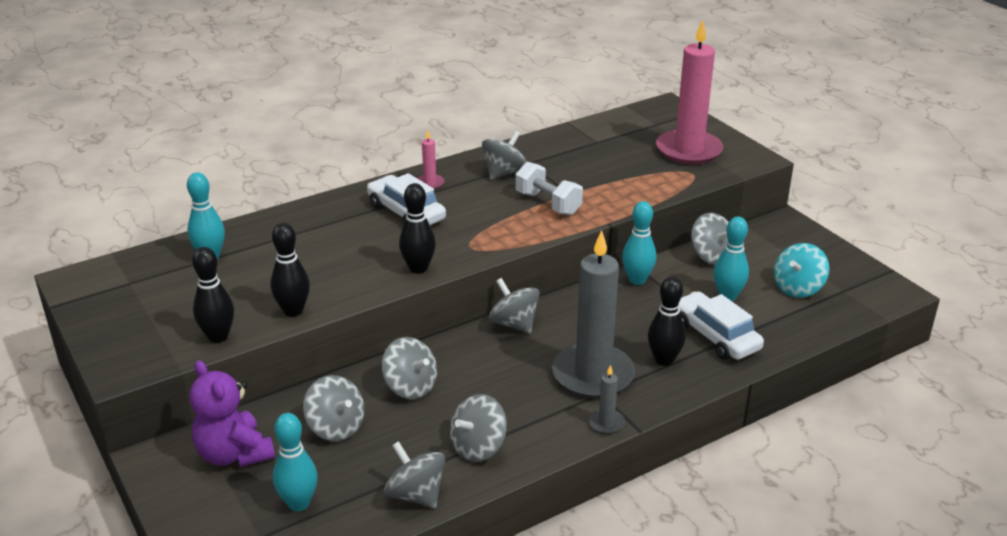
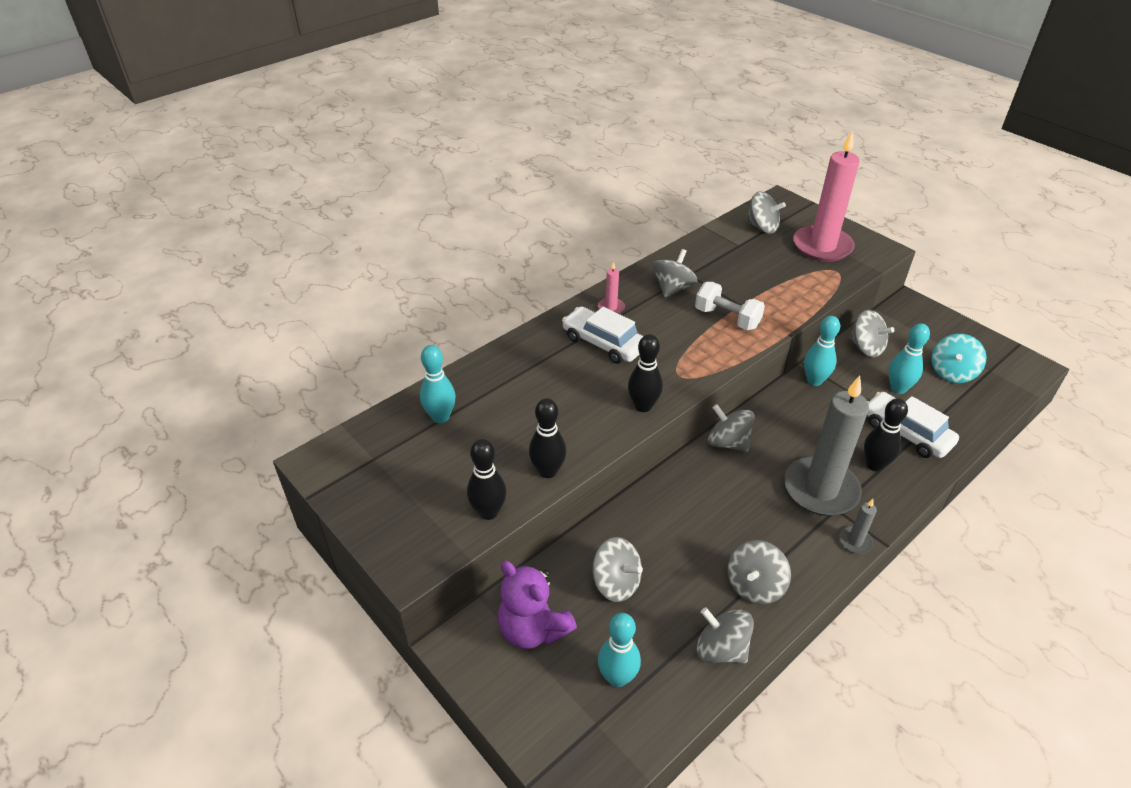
camera: 10 degrees left, 10 degrees up
grey spinning top [381,337,437,399] -> grey spinning top moved to [746,191,786,234]

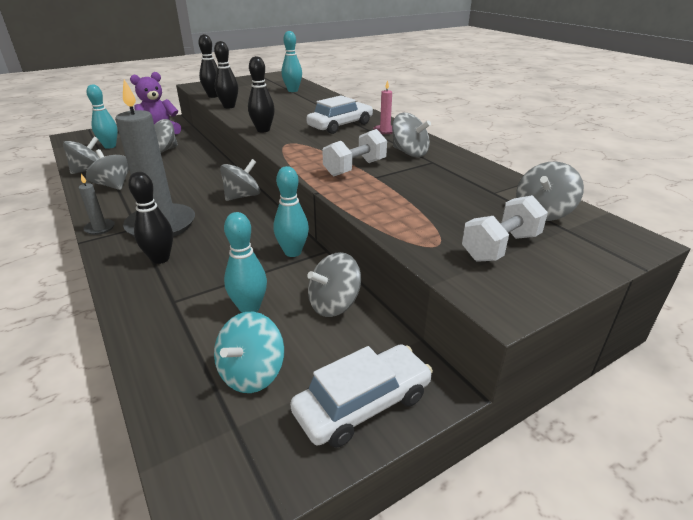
camera: 100 degrees right, 10 degrees down
pink candle [793,131,860,262] -> white dumbbell [462,195,548,262]
white car [867,392,959,458] -> white car moved to [290,344,433,448]
turquoise spinning top [931,334,987,383] -> turquoise spinning top turned 105 degrees counterclockwise [214,312,284,393]

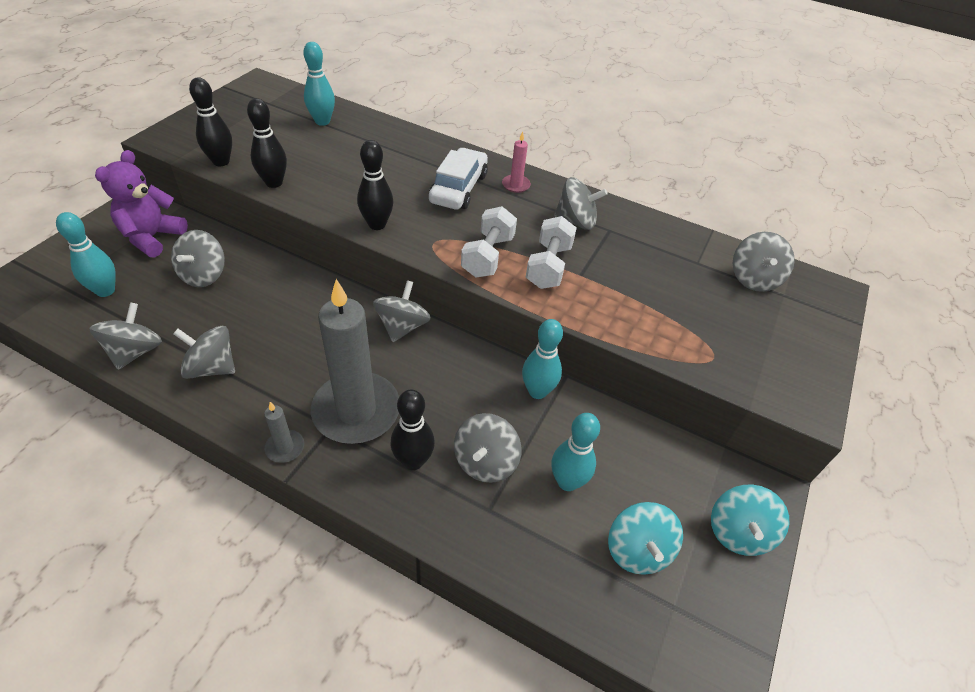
camera: 35 degrees left, 15 degrees up
white car [290,344,433,448] -> turquoise spinning top [711,485,789,556]
grey spinning top [307,252,361,317] -> grey spinning top moved to [454,413,522,483]
white dumbbell [462,195,548,262] -> white dumbbell moved to [461,206,517,277]

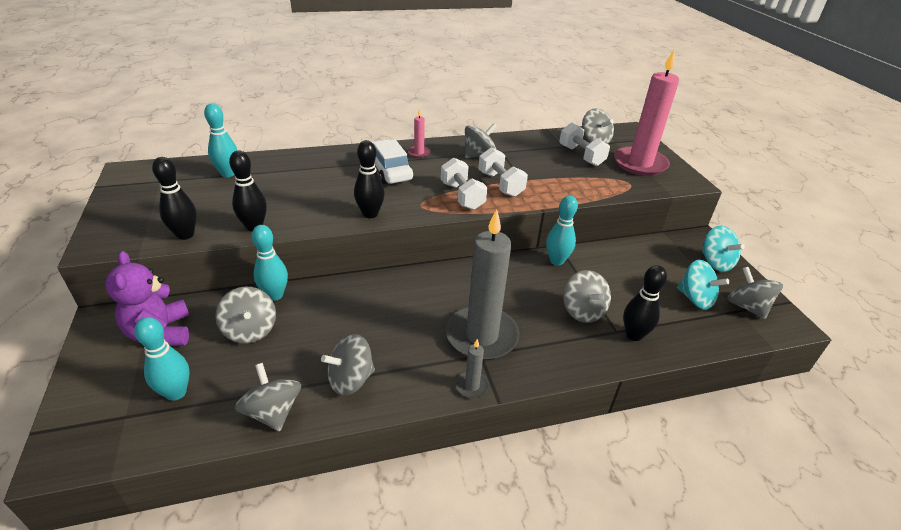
camera: 40 degrees left, 10 degrees down
grey spinning top [373,280,431,342] -> grey spinning top moved to [727,267,783,319]
black bowling pin [391,389,435,470] -> black bowling pin moved to [623,265,667,341]
turquoise bowling pin [551,413,600,491] -> turquoise bowling pin moved to [252,225,288,301]
none -> white dumbbell [559,123,610,166]
none -> pink candle [614,50,679,176]

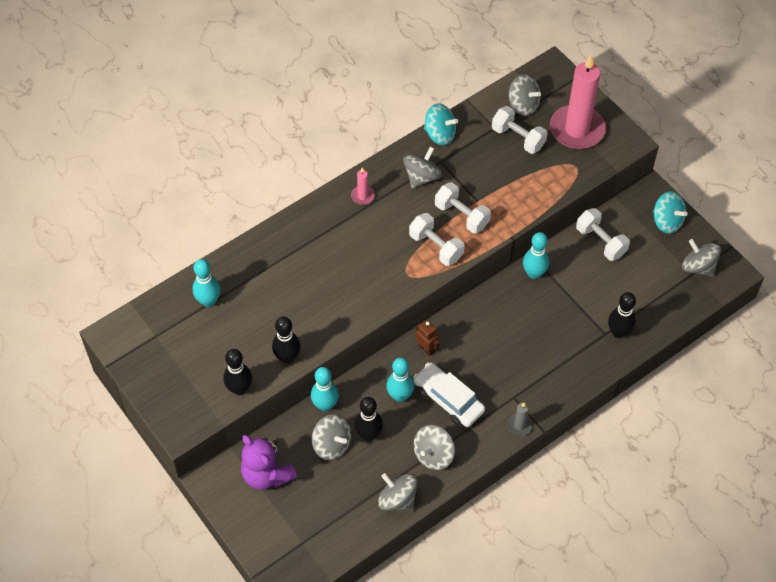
camera: 20 degrees left, 20 degrees up
turquoise bowling pin [134,317,190,401] -> turquoise bowling pin moved to [386,357,414,402]
black bowling pin [354,140,385,218] -> black bowling pin moved to [355,397,383,441]
white car [372,139,413,184] -> white car moved to [413,362,485,427]
grey candle [446,209,520,360] -> none
grey spinning top [563,270,611,323] -> none
turquoise spinning top [677,260,729,310] -> turquoise spinning top moved to [424,104,458,145]
none -> brown robot [416,320,440,356]
none -> white dumbbell [576,208,630,261]

